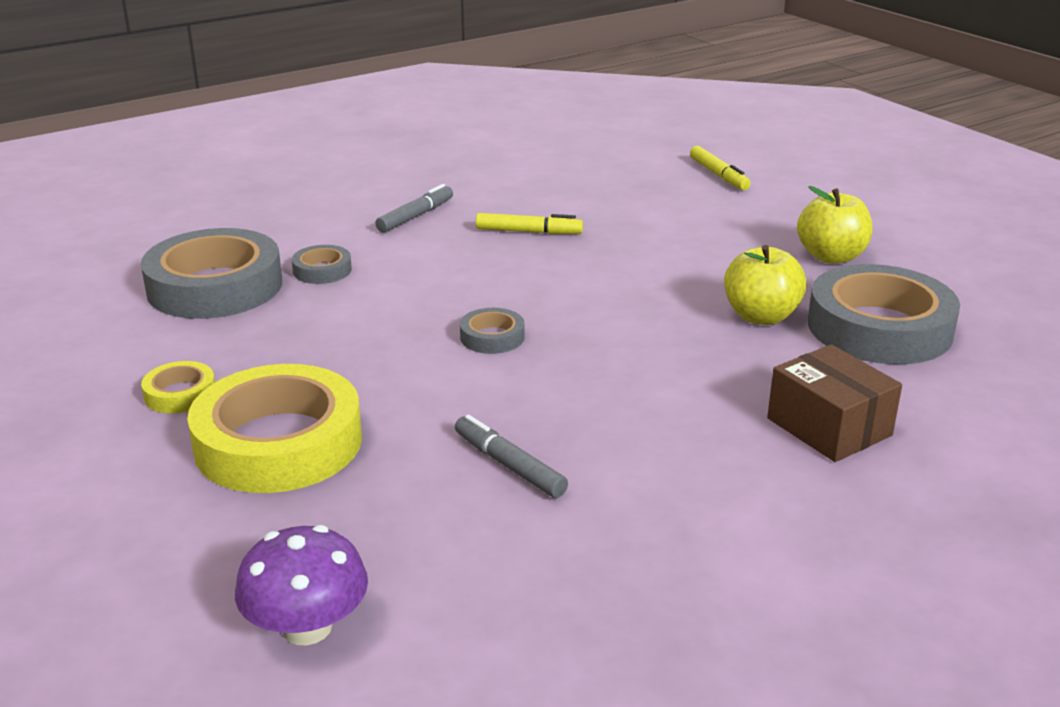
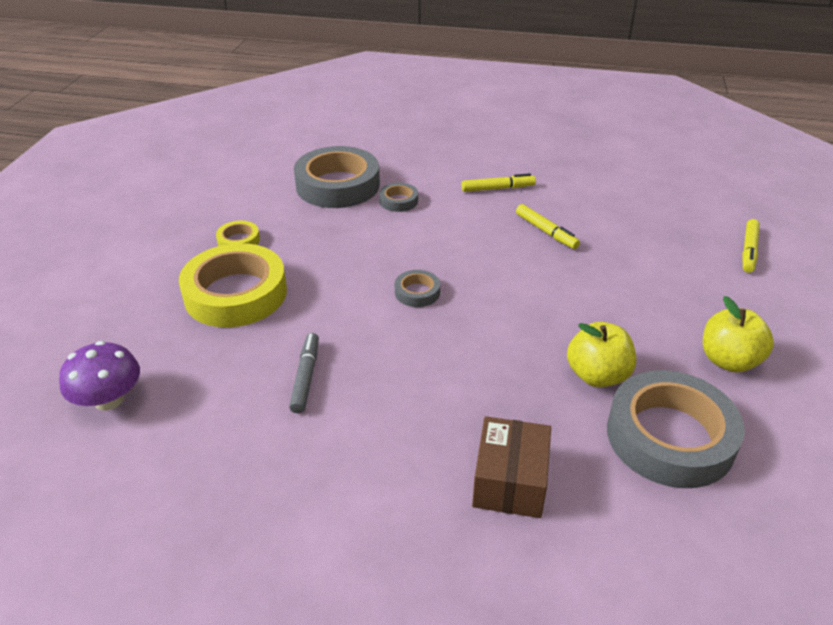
camera: 45 degrees right, 10 degrees up
grey marker [375,184,453,233] -> yellow marker [462,173,536,192]

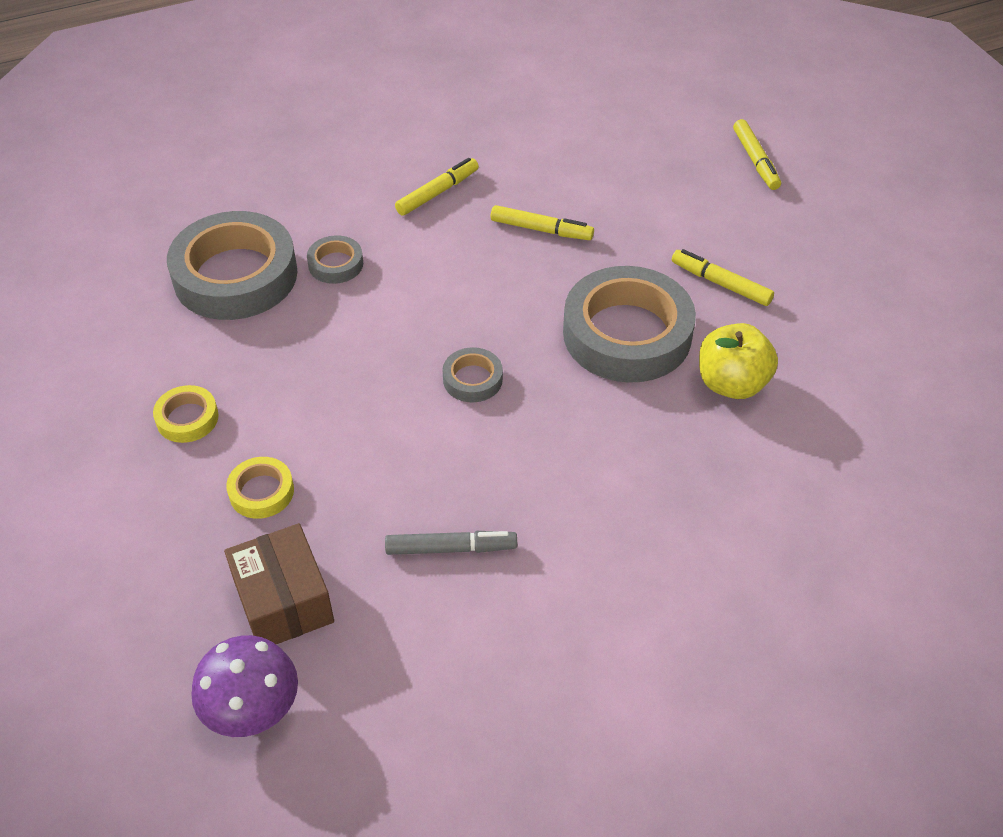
camera: 35 degrees left, 10 degrees up
yellow tape [179,243,287,327] -> yellow tape [226,457,294,519], size x0.45
grey marker [289,333,319,413] -> grey marker turned 120 degrees clockwise [385,531,517,555]
brown box [472,416,551,518] -> brown box moved to [224,523,334,644]
grey tape [607,370,745,488] -> grey tape moved to [563,266,696,383]
yellow apple [703,296,774,372] -> none
none -> yellow marker [672,249,774,306]

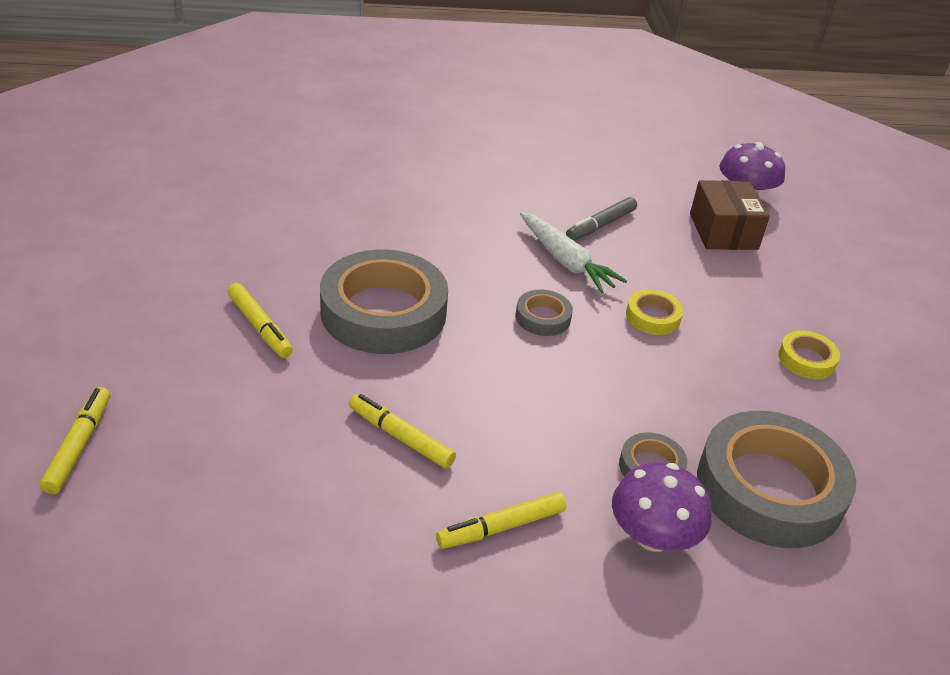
camera: 165 degrees left, 10 degrees down
yellow tape [226,457,294,519] -> yellow tape moved to [626,289,683,335]
grey marker [385,531,517,555] -> grey marker turned 60 degrees counterclockwise [566,197,637,241]
yellow apple [699,323,778,399] -> none
none -> white carrot [520,212,627,293]
none -> purple mushroom [612,462,712,552]

